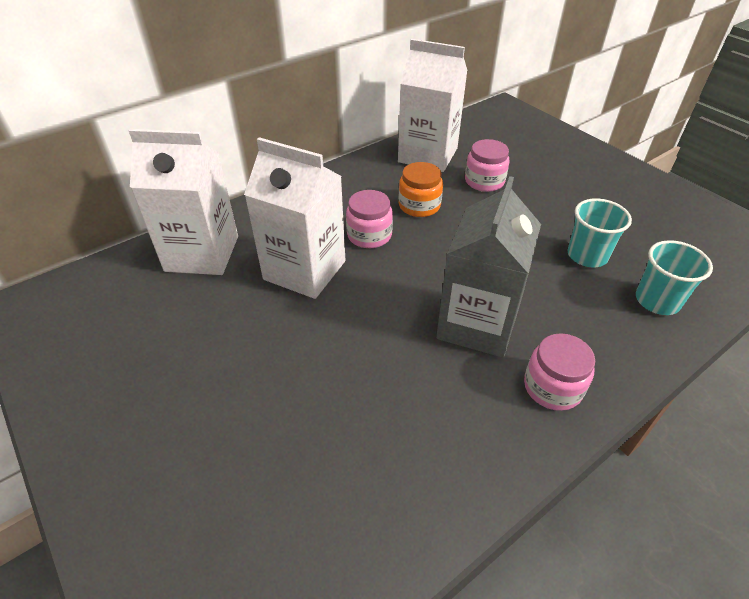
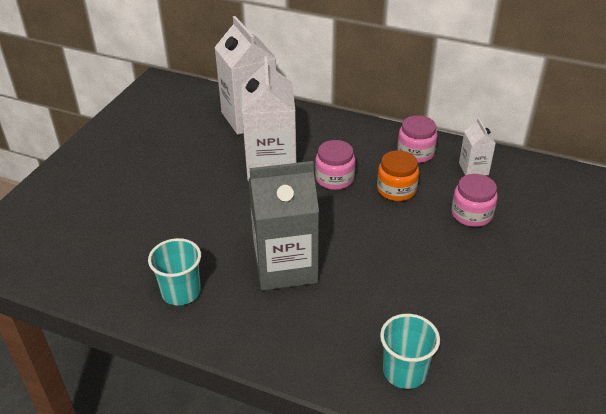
camera: 60 degrees right, 5 degrees down
white carton [398,39,468,172] -> white carton [459,118,496,175], size x0.49
pink jar [524,333,595,411] -> pink jar moved to [397,115,437,163]
turquoise cup [568,198,632,267] -> turquoise cup moved to [148,238,201,306]

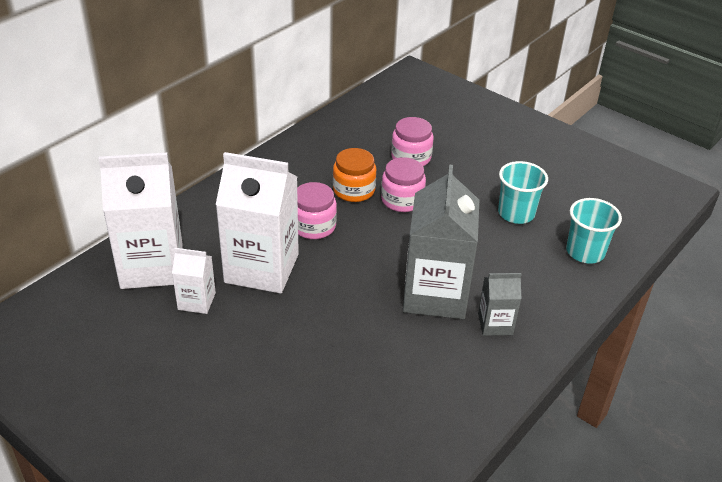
camera: 75 degrees left, 0 degrees up
turquoise cup [148,238,201,306] -> turquoise cup moved to [498,161,548,224]
pink jar [397,115,437,163] -> pink jar moved to [381,157,426,212]
white carton [459,118,496,175] -> white carton moved to [172,248,216,314]
none -> grey carton [478,273,522,336]

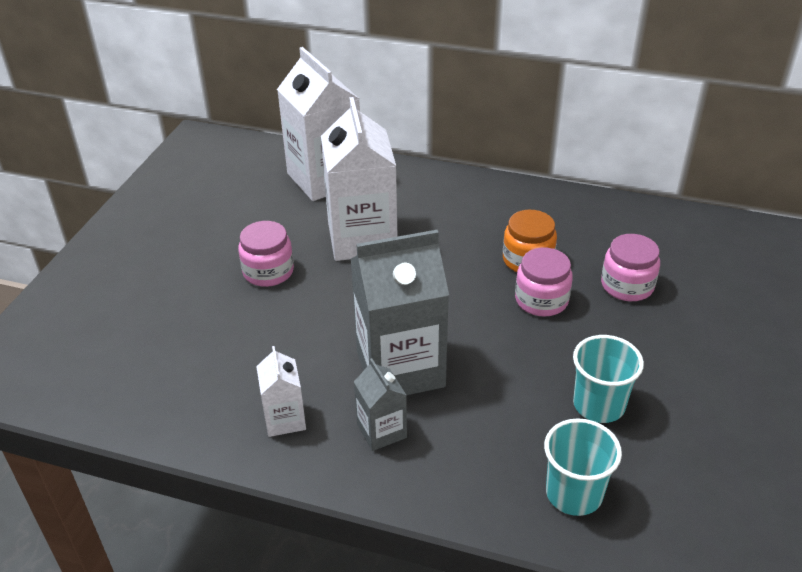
camera: 70 degrees right, 0 degrees up
white carton [172,248,216,314] -> white carton moved to [256,346,306,437]
pink jar [297,182,337,239] -> pink jar moved to [238,221,294,287]

